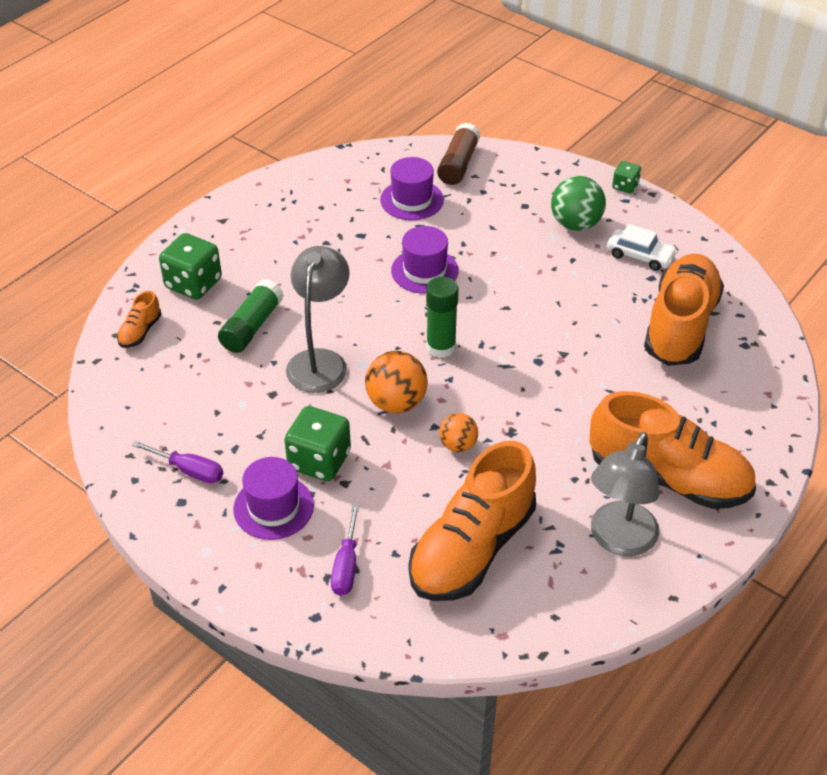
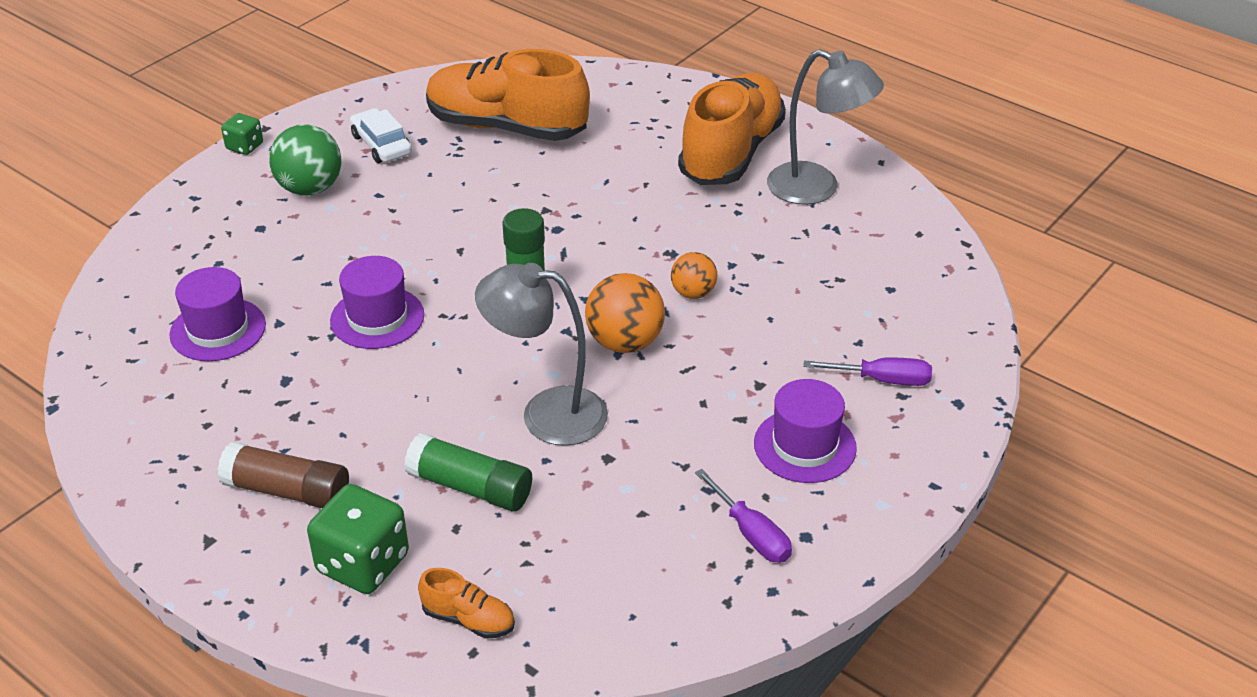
camera: 90 degrees left, 5 degrees down
purple screwdriver [132,441,223,483] -> purple screwdriver turned 120 degrees clockwise [695,469,792,563]
green dice [284,406,351,481] -> none
orange shoe [409,441,536,601] -> none
brown glue stick [437,122,480,185] -> brown glue stick moved to [218,442,349,508]
white car [607,224,678,271] -> white car turned 60 degrees counterclockwise [350,108,412,163]

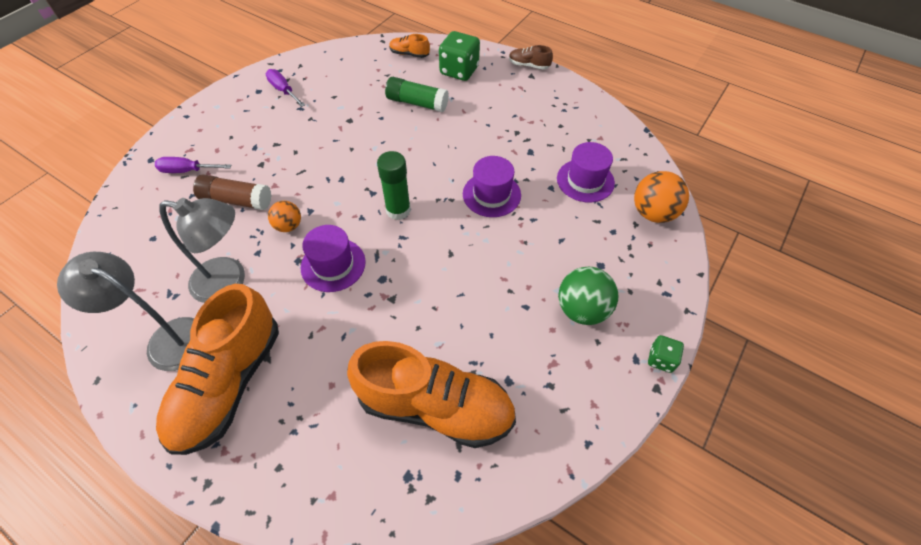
camera: 175 degrees right, 15 degrees up
brown glue stick [218,442,349,508] -> brown glue stick moved to [193,174,272,210]
white car [350,108,412,163] -> none
grey lamp [475,263,608,446] -> grey lamp moved to [159,198,245,303]
orange ball [585,273,665,353] -> orange ball moved to [634,171,689,223]
purple hat [754,379,857,483] -> purple hat moved to [301,225,366,292]
none -> brown shoe [509,45,553,70]

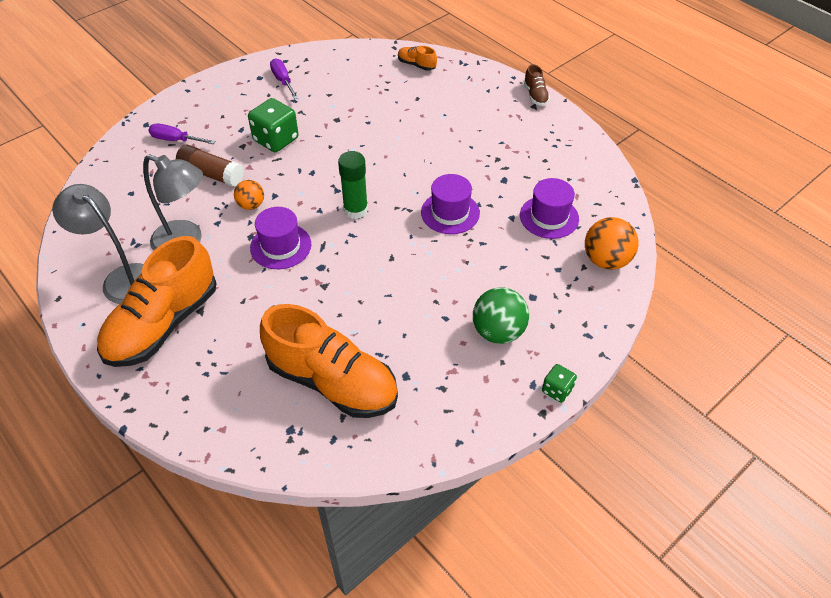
camera: 15 degrees right, 5 degrees down
green glue stick [385,77,449,112] -> none
green dice [439,31,480,81] -> green dice moved to [248,98,299,152]
brown shoe [509,45,553,70] -> brown shoe turned 135 degrees counterclockwise [524,64,550,106]

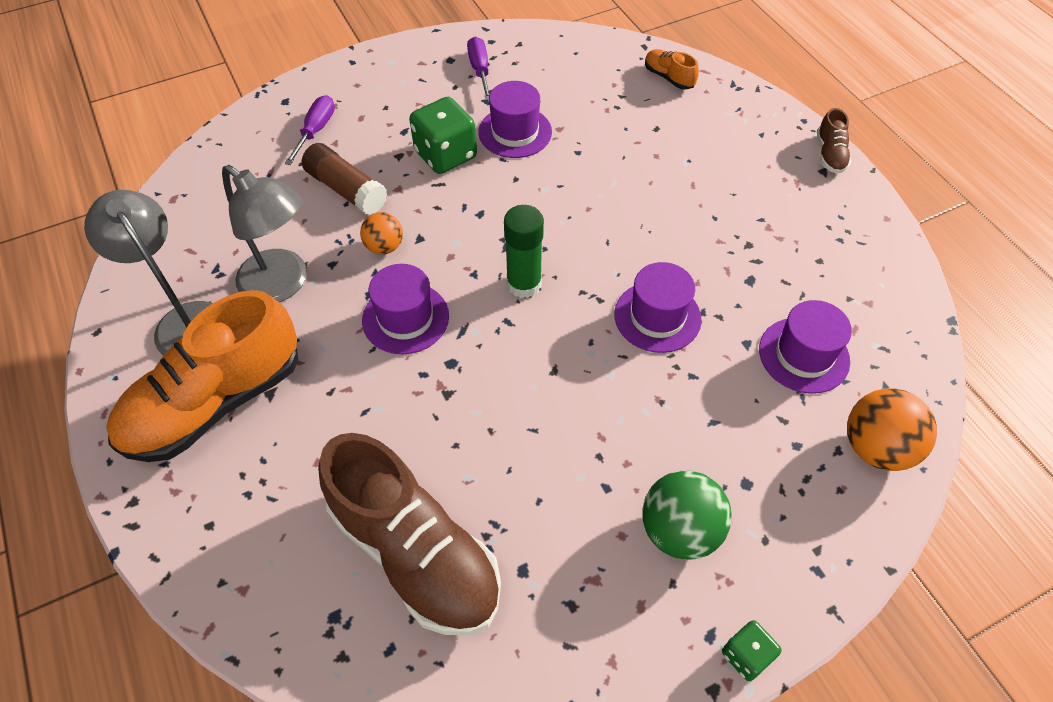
camera: 15 degrees right, 5 degrees up
purple screwdriver [149,124,216,144] -> purple screwdriver turned 75 degrees clockwise [284,95,335,165]
orange shoe [260,304,398,418] -> brown shoe [318,433,501,635]
none -> purple hat [478,81,552,158]

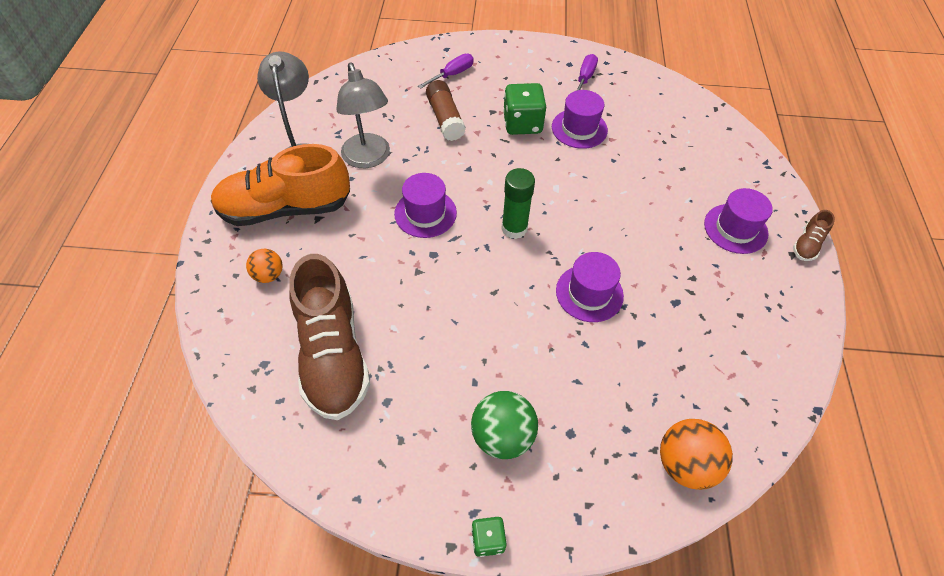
camera: 30 degrees right, 0 degrees up
orange ball [360,212,403,254] -> orange ball moved to [246,249,283,283]
orange shoe [645,49,699,90] -> none
purple hat [759,300,852,394] -> purple hat moved to [704,188,773,254]

